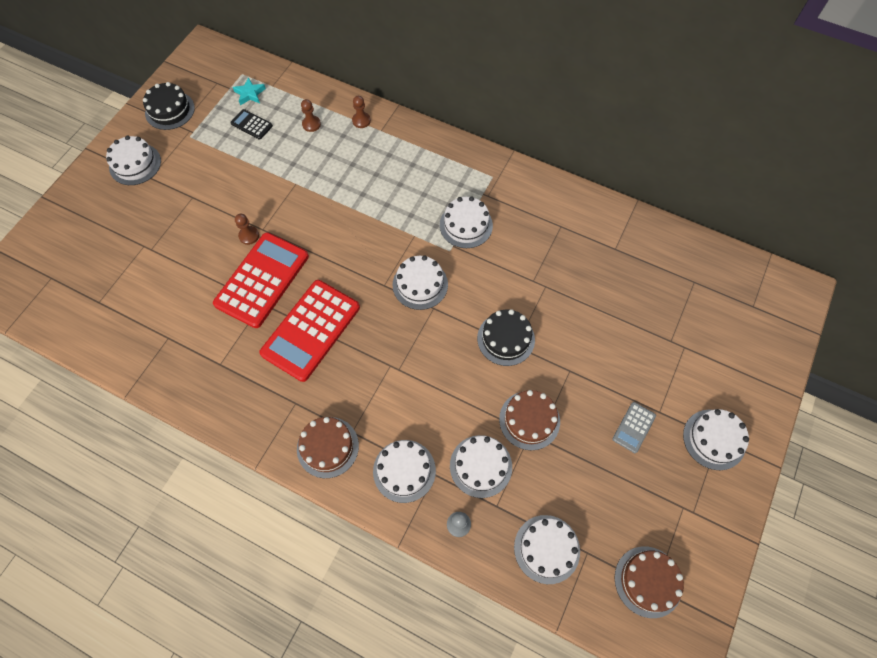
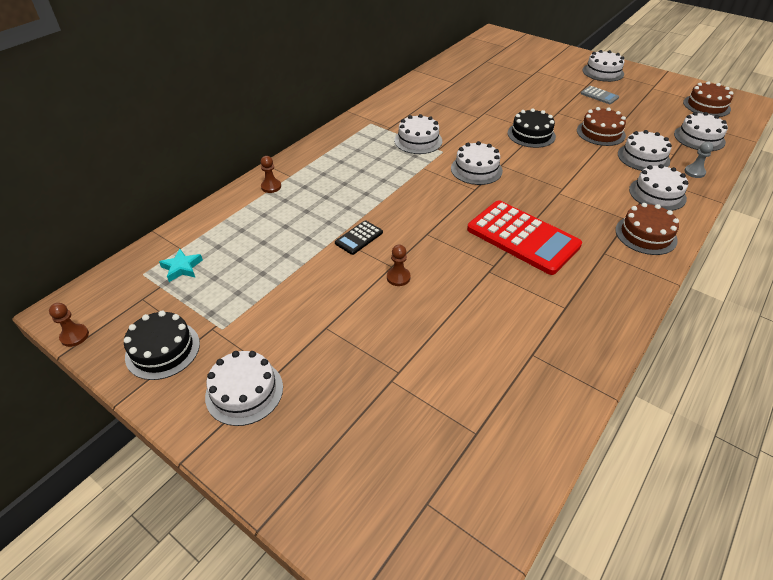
camera: 80 degrees left, 20 degrees down
red calculator [213,232,309,328] -> none
black calculator [230,109,273,140] -> black calculator moved to [335,220,383,255]
brown pawn [301,99,321,132] -> brown pawn moved to [49,303,89,347]

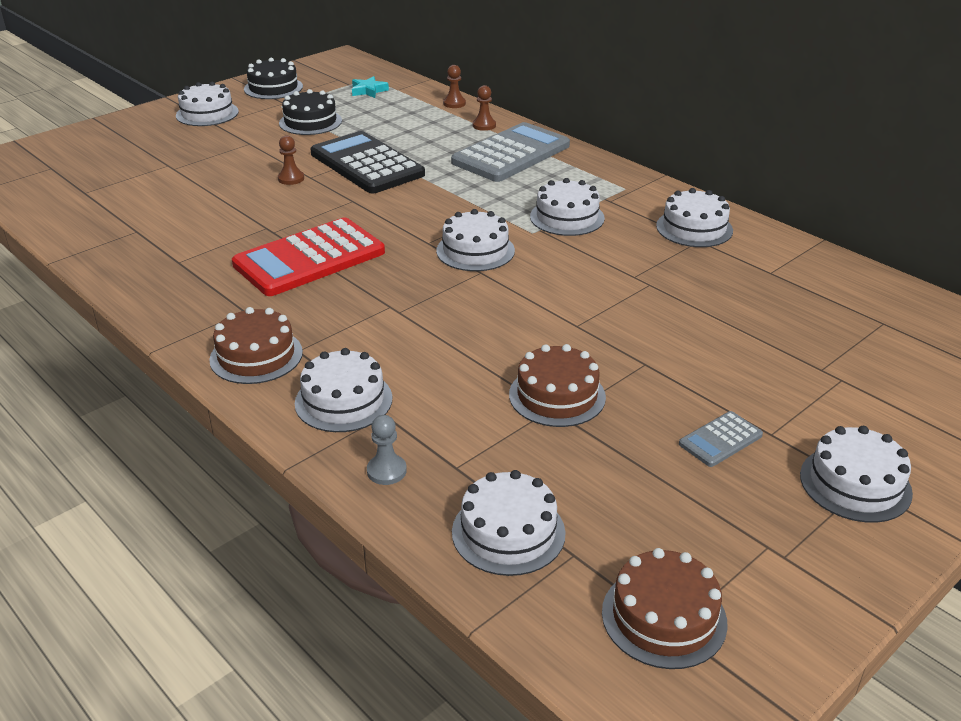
camera: 100 degrees right, 10 degrees down
brown pawn [49,303,89,347] -> brown pawn moved to [443,65,466,108]
black calculator [335,220,383,255] -> black calculator [310,131,425,193], size x2.22
black cake [507,108,556,148] -> black cake moved to [279,89,342,135]
white cake [618,130,672,171] -> white cake moved to [656,188,733,247]
none -> grey calculator [451,122,570,182]

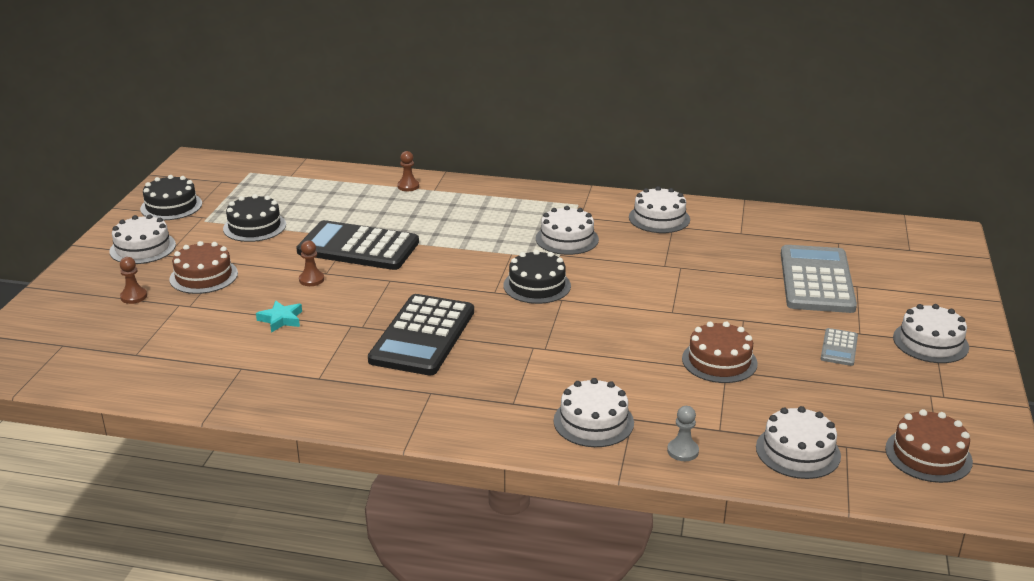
camera: 35 degrees left, 5 degrees down
brown cake [209,307,303,384] -> brown cake moved to [169,241,238,294]
red calculator [232,217,385,296] -> black calculator [368,294,474,375]
turquoise star [352,76,389,98] -> turquoise star moved to [256,300,302,333]
white cake [436,209,515,271] -> black cake [504,250,571,304]
brown pawn [443,65,466,108] -> brown pawn moved to [120,257,147,304]
grey calculator [451,122,570,182] -> grey calculator moved to [781,245,857,313]

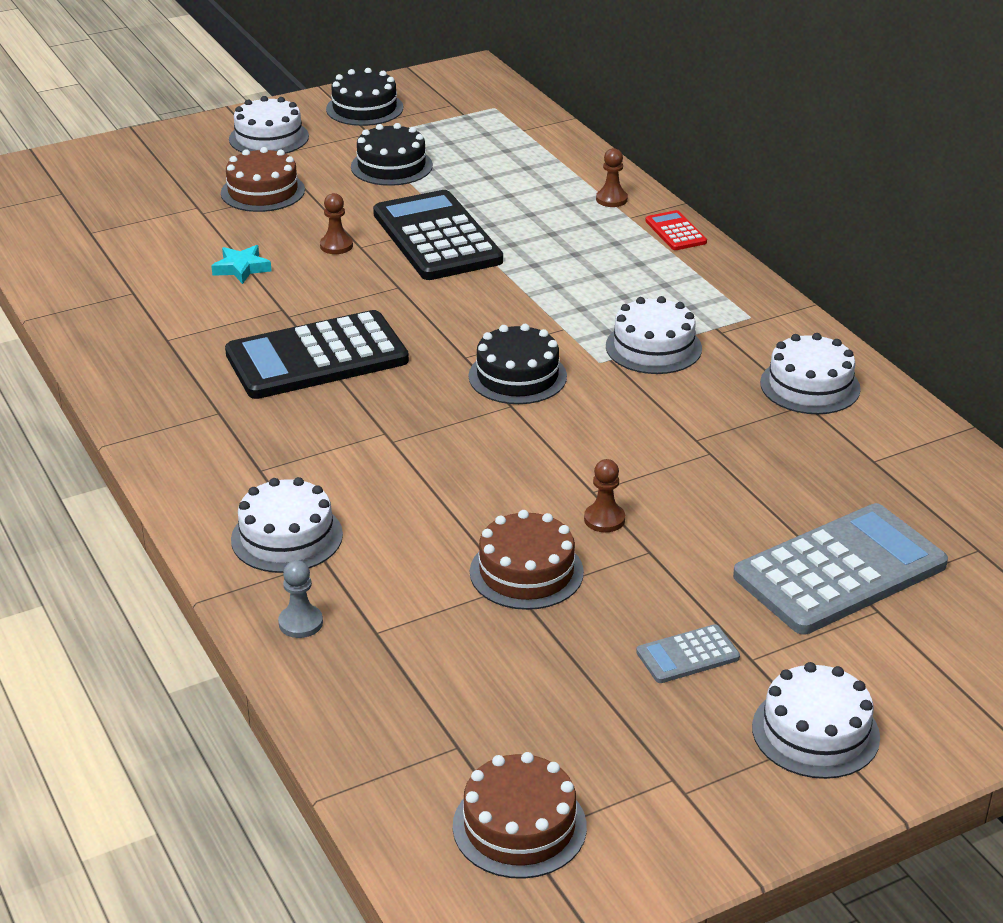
camera: 50 degrees right, 5 degrees up
brown pawn [120,257,147,304] -> brown pawn moved to [584,459,625,532]
white cake [756,406,841,479] -> none
none -> red calculator [646,210,707,250]

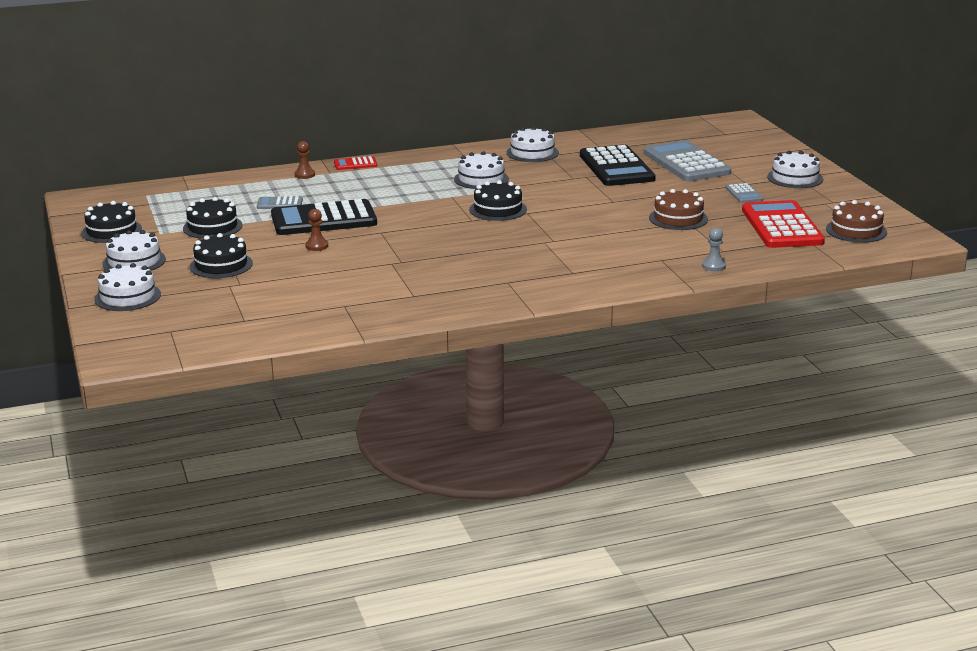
camera: 80 degrees left, 10 degrees down
turquoise star [211,245,272,284] -> none
brown cake [221,147,305,212] -> black cake [190,233,253,278]
black calculator [225,310,409,399] -> black calculator moved to [580,145,656,186]
white cake [231,477,343,573] -> white cake moved to [94,263,161,311]
brown pawn [584,459,625,532] -> none
none -> grey calculator [257,196,303,209]
none -> red calculator [742,200,825,248]

